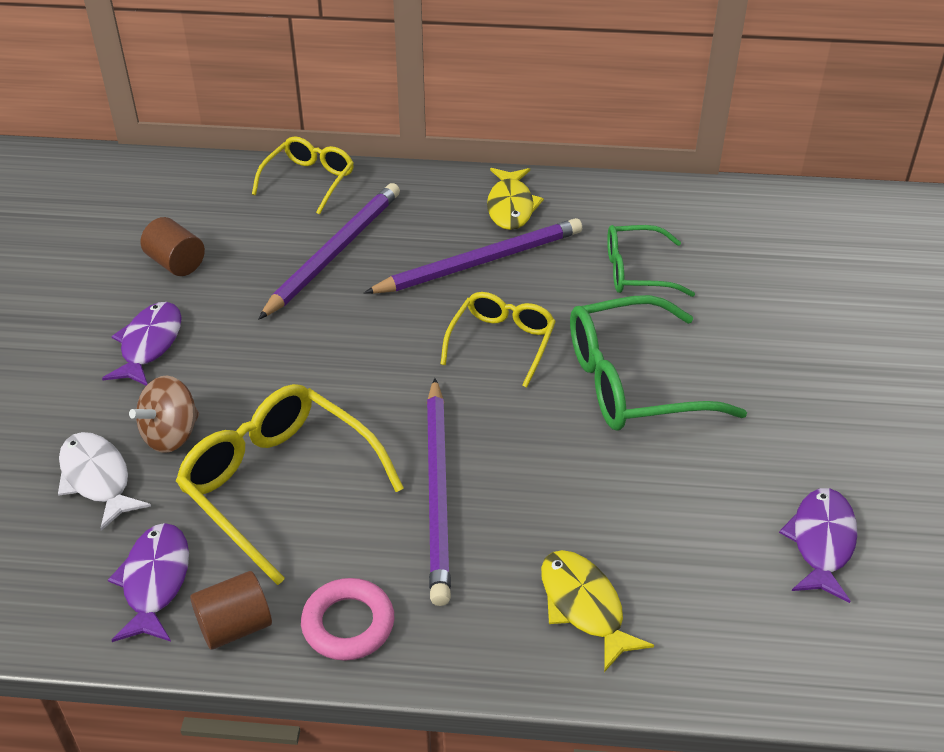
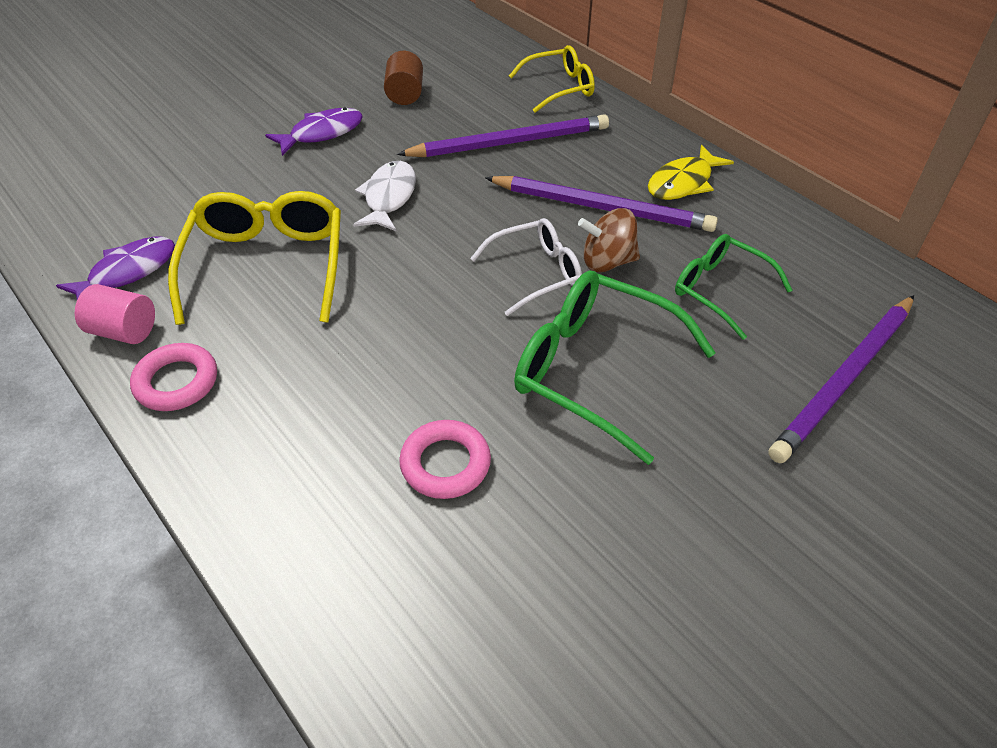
camera: 45 degrees right, 5 degrees up
white fish [58,432,151,531] -> white fish moved to [353,161,416,231]
brown spinning top [129,376,199,453] -> brown spinning top moved to [578,208,640,272]
brown cylinder [190,571,272,650] -> pink cylinder [75,284,155,344]
purple pencil [427,378,451,606] -> purple pencil moved to [769,295,914,463]
yellow glasses [440,292,556,388] -> white glasses [470,218,582,316]
yellow fish [541,550,654,672] -> none
purple fish [779,488,858,603] -> none
none -> pink ring [399,420,491,499]

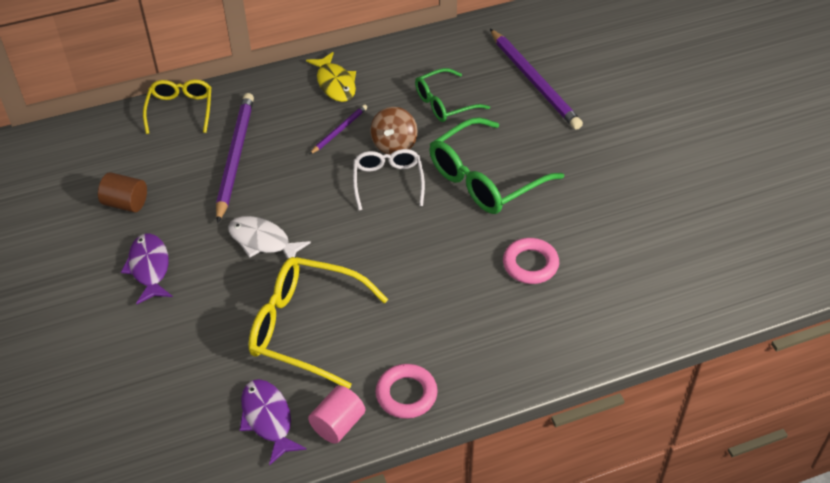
camera: 70 degrees left, 0 degrees up
purple pencil [485,176,718,232] -> purple pencil [309,104,367,155], size x0.50

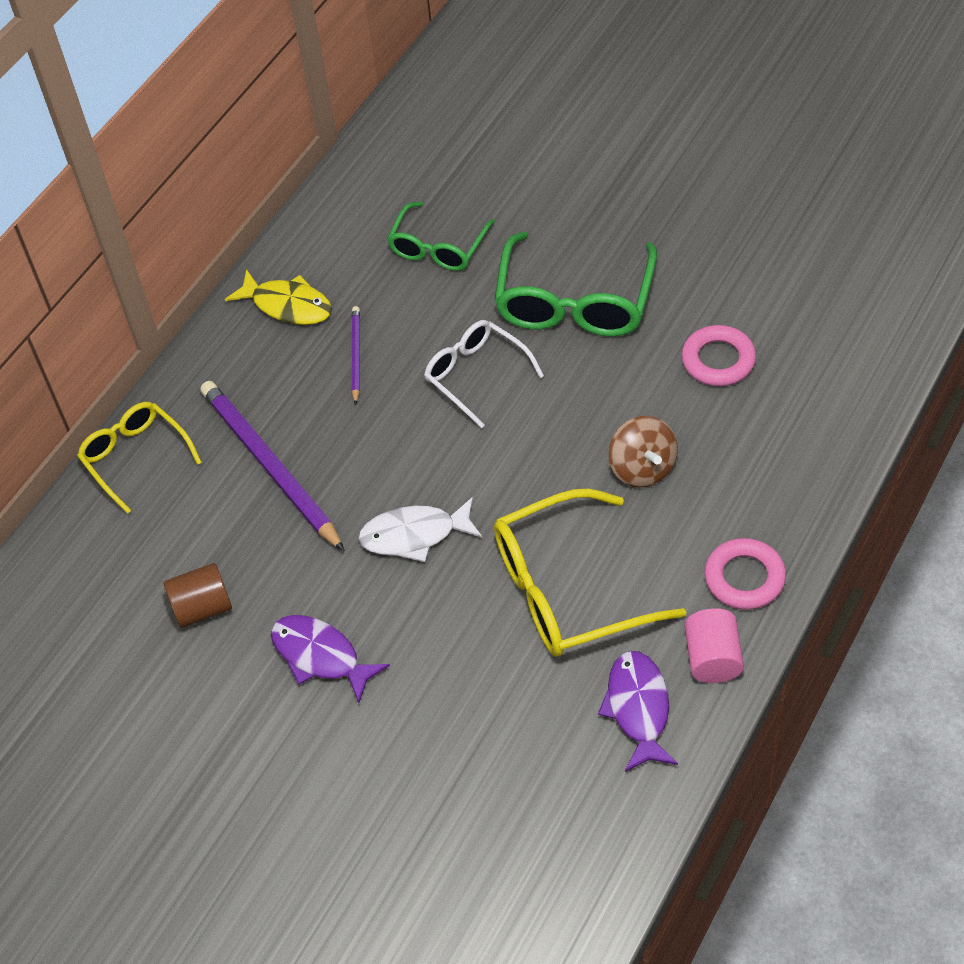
camera: 35 degrees left, 5 degrees up
purple fish [240,379,307,466] -> purple fish turned 60 degrees clockwise [598,651,678,772]
brown spinning top [370,107,418,155] -> brown spinning top moved to [609,416,678,487]
purple pencil [490,29,583,130] -> none

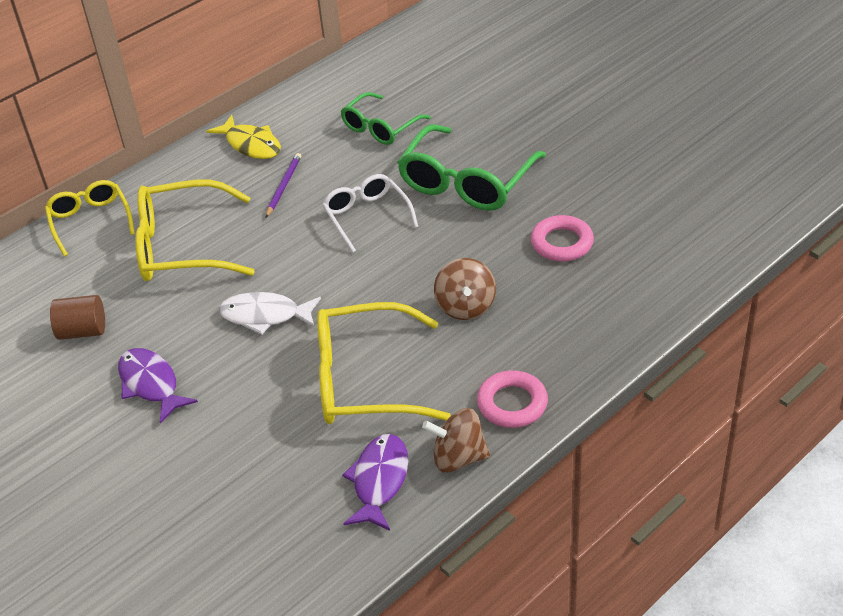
camera: 15 degrees right, 10 degrees down
purple pencil [200,381,345,552] -> yellow glasses [135,179,255,281]
pink cylinder [685,608,744,683] -> brown spinning top [422,408,490,473]

